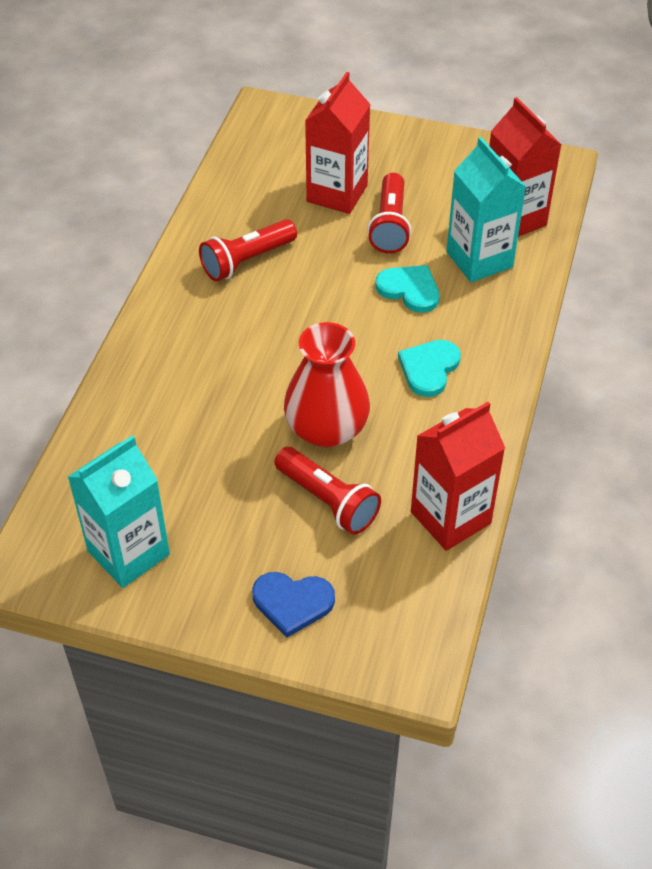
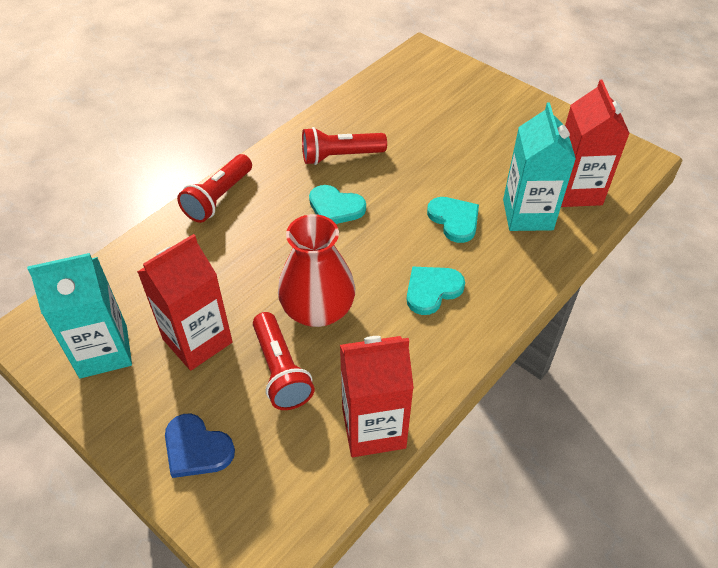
camera: 25 degrees right, 0 degrees up
red carton [305,72,371,214] -> red carton moved to [137,234,233,371]
red flashlight [368,173,411,253] -> red flashlight moved to [177,154,252,223]
none -> turquoise heart [309,185,366,224]

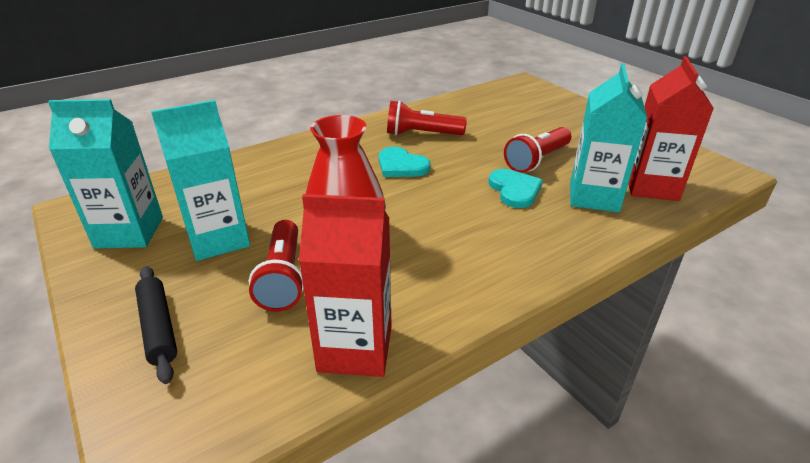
camera: 15 degrees right, 15 degrees down
red carton [137,234,233,371] -> turquoise carton [151,100,250,261]
blue heart [165,414,235,478] -> black rolling pin [135,266,177,384]
red flashlight [177,154,252,223] -> red flashlight moved to [504,127,571,173]
turquoise heart [406,267,465,315] -> none

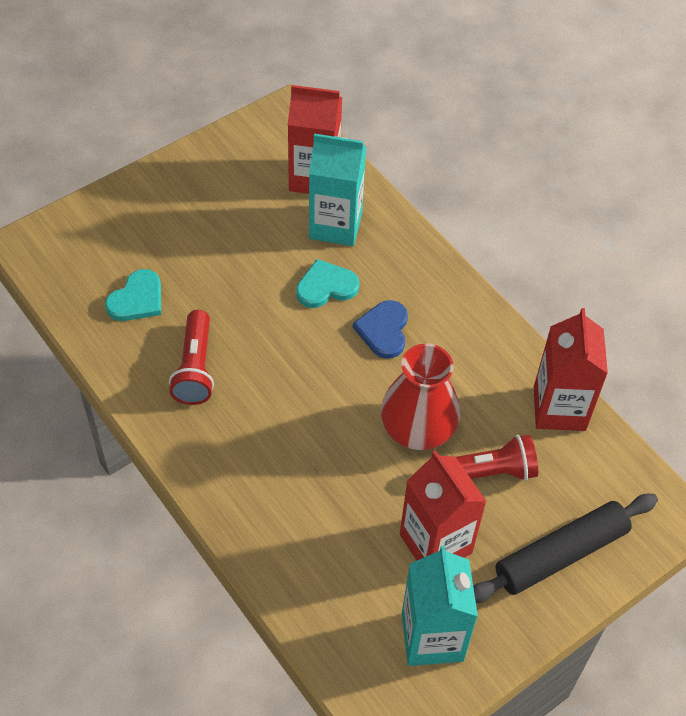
camera: 95 degrees left, 20 degrees up
black rolling pin [135,266,177,384] -> black rolling pin [473,494,658,603], size x1.56
turquoise carton [151,100,250,261] -> red carton [400,450,487,561]
turquoise heart [379,147,430,177] -> turquoise heart moved to [105,269,161,321]
red flashlight [504,127,571,173] -> none
none -> blue heart [353,300,408,359]

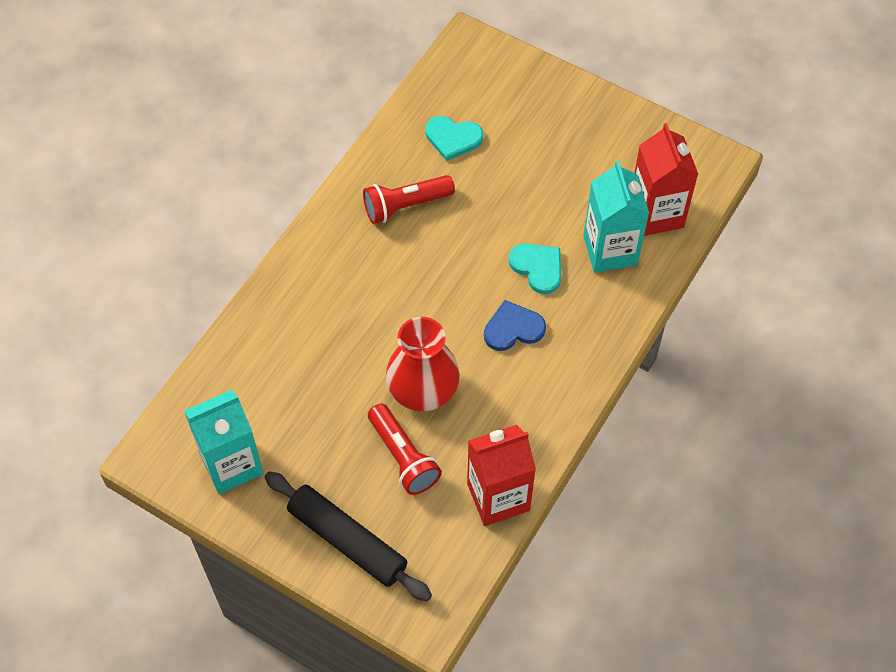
camera: 70 degrees right, 5 degrees up
red carton [400,450,487,561] -> none

